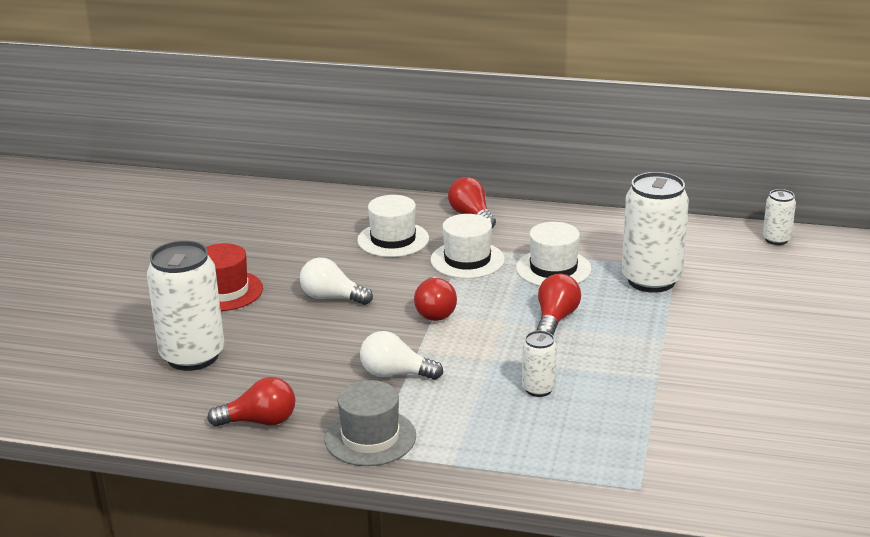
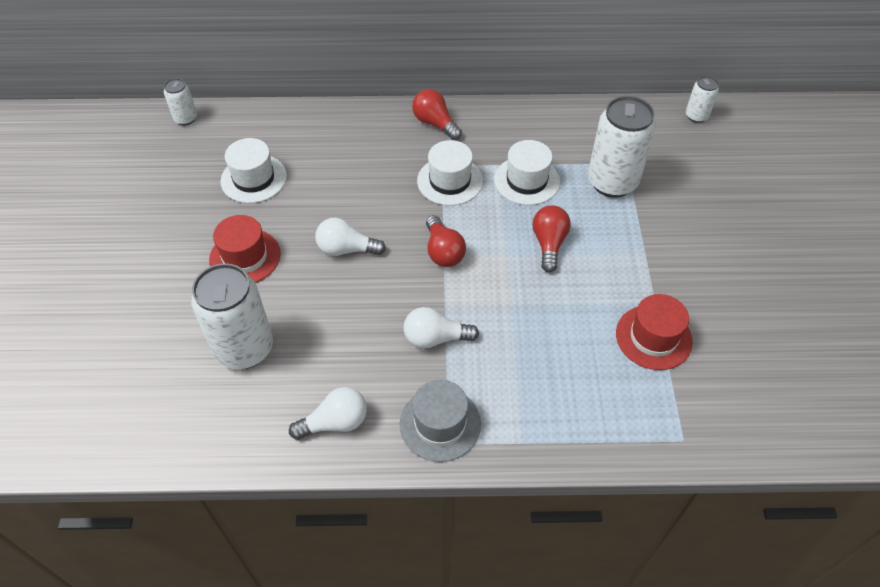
camera: 15 degrees left, 25 degrees up
red light bulb [207,377,295,427] -> white light bulb [289,387,367,440]
white hat [357,195,429,257] -> white hat moved to [220,138,287,203]
white can [522,331,557,397] -> white can moved to [164,78,197,125]
none -> red hat [616,294,693,370]

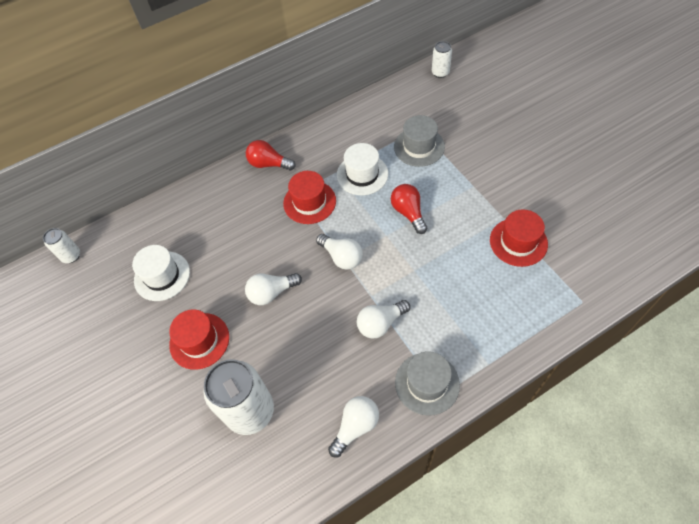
camera: 25 degrees left, 5 degrees up
white hat [417,140,483,206] -> red hat [283,171,336,224]
red light bulb [426,215,466,267] -> white light bulb [316,234,363,270]
white can [588,96,656,198] -> grey hat [394,115,445,167]

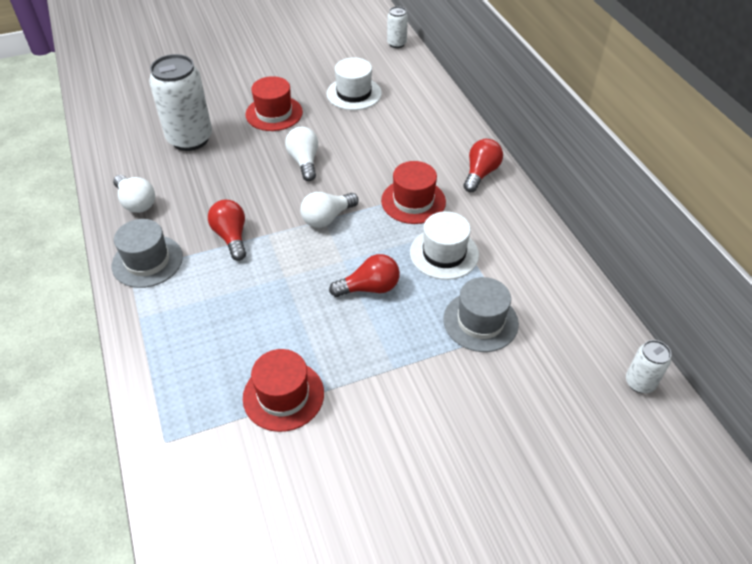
camera: 95 degrees right, 10 degrees down
white light bulb [357,300,410,339] -> red light bulb [208,200,246,261]

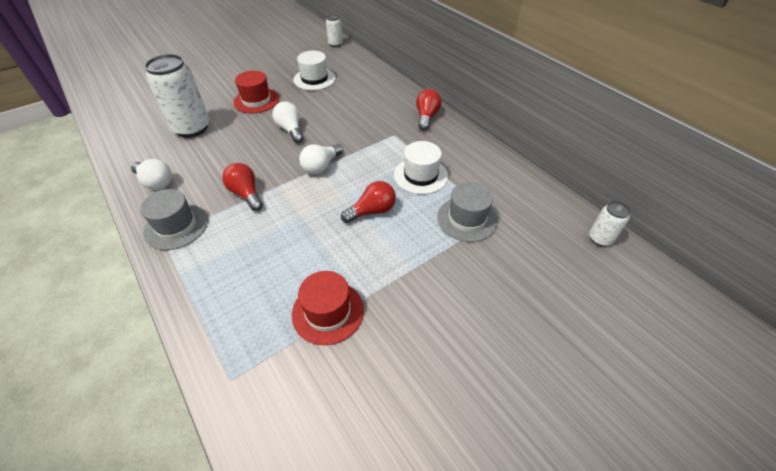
camera: 15 degrees left, 0 degrees up
red hat [381,161,446,224] -> none

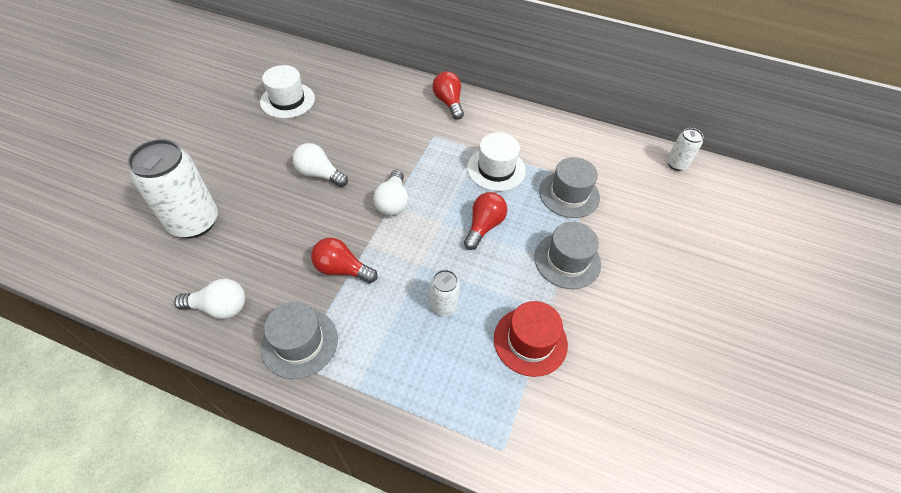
camera: 35 degrees left, 5 degrees up
red hat [233,71,279,113] -> none
white can [326,14,343,47] -> white can moved to [430,270,460,316]
none -> grey hat [534,222,601,289]

